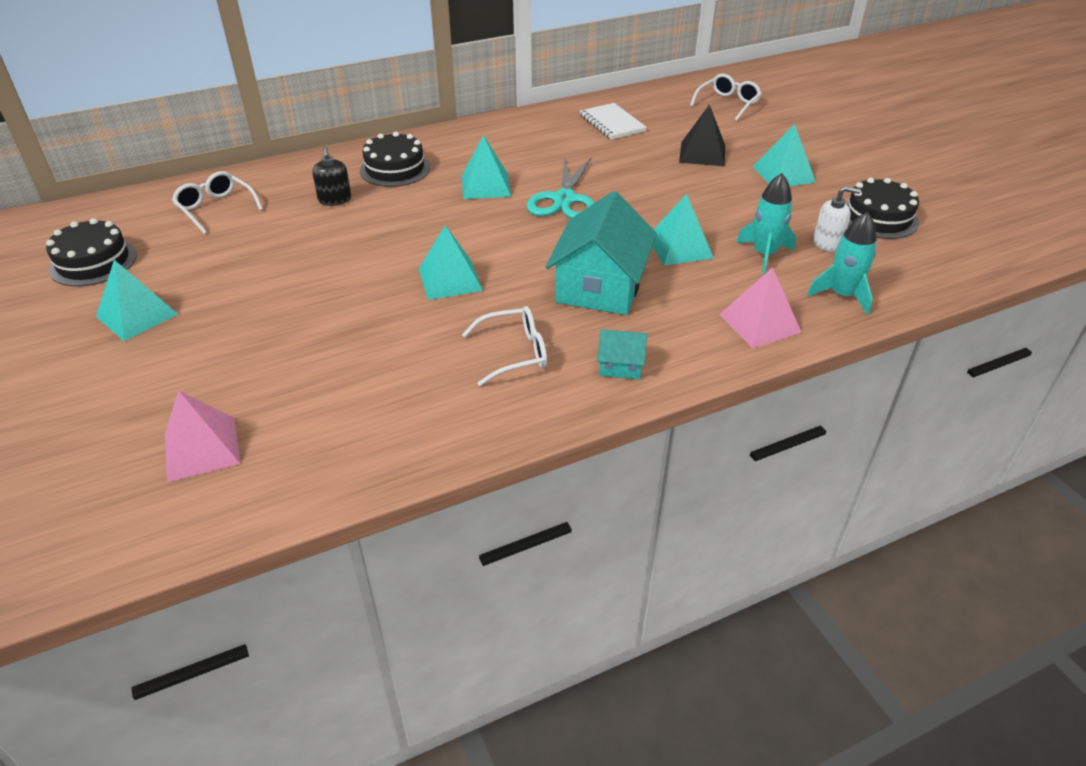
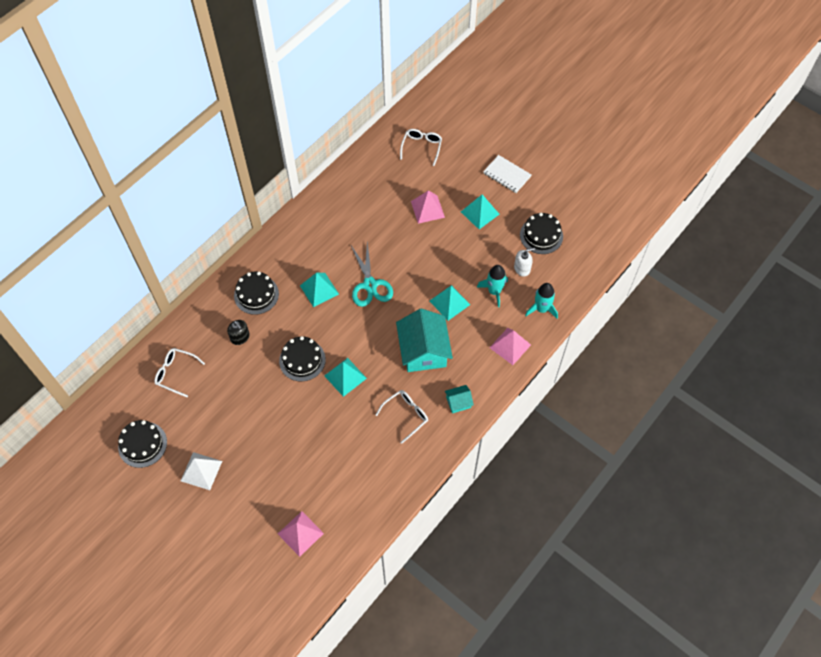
camera: 25 degrees left, 20 degrees up
turquoise pyramid [96,260,178,341] -> white pyramid [181,452,222,490]
white notebook [580,103,647,140] -> white notebook moved to [483,155,531,193]
black pyramid [679,104,725,166] -> pink pyramid [411,190,445,224]
none -> black cake [279,336,326,381]

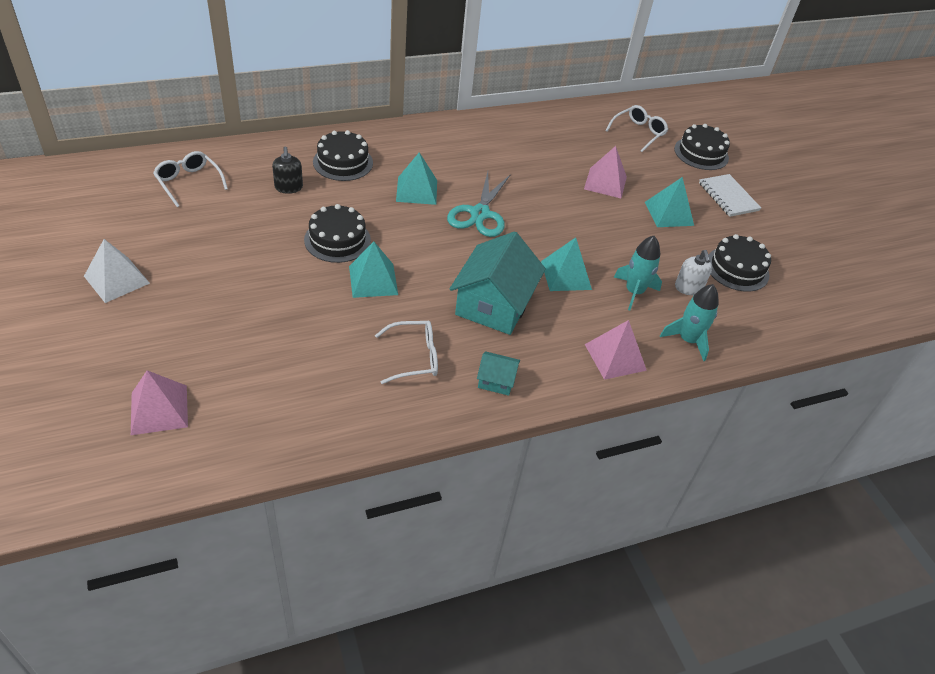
camera: 25 degrees right, 15 degrees down
black cake [118,420,167,468] -> black cake moved to [674,124,730,170]
white soap dispenser [514,247,535,277] -> white soap dispenser turned 75 degrees clockwise [675,250,712,295]

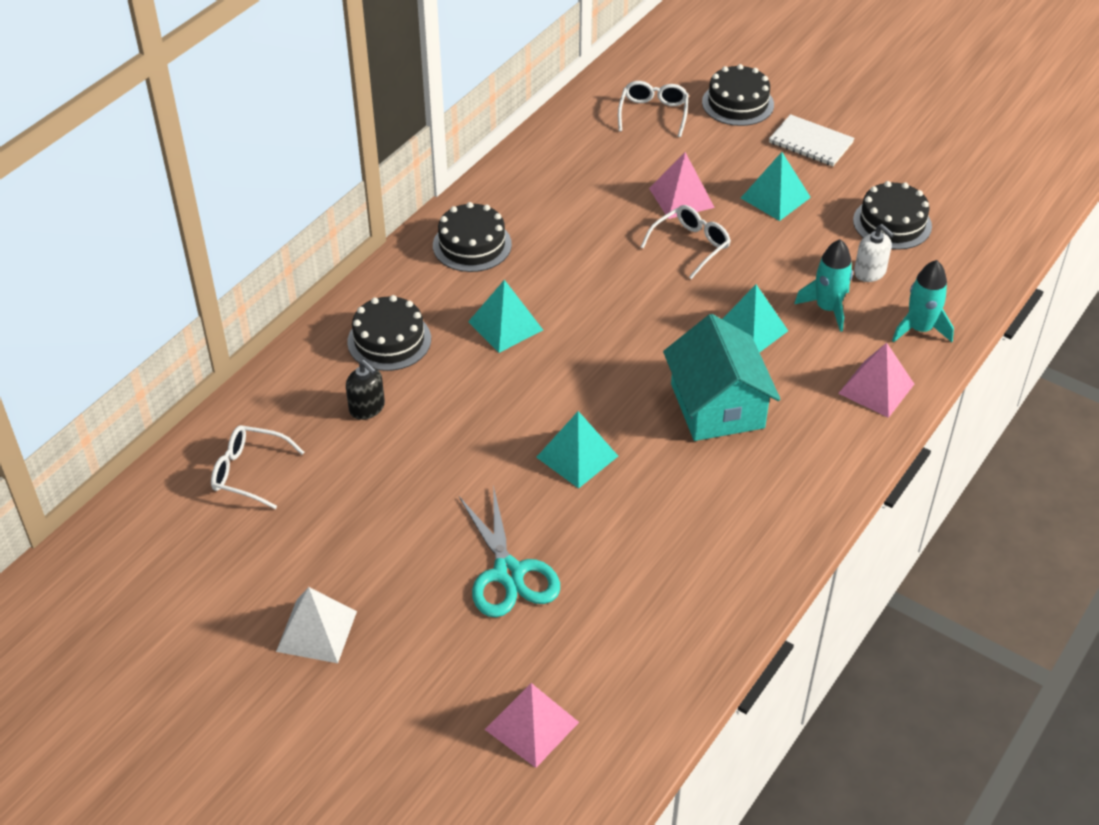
camera: 30 degrees left, 0 degrees up
black cake [304,204,371,263] -> black cake moved to [433,202,512,272]
white glasses [375,320,438,384] -> white glasses moved to [641,205,731,279]
turquoise scissors [447,172,511,237] -> turquoise scissors moved to [459,486,560,617]
turquoise house [477,351,520,396] -> none

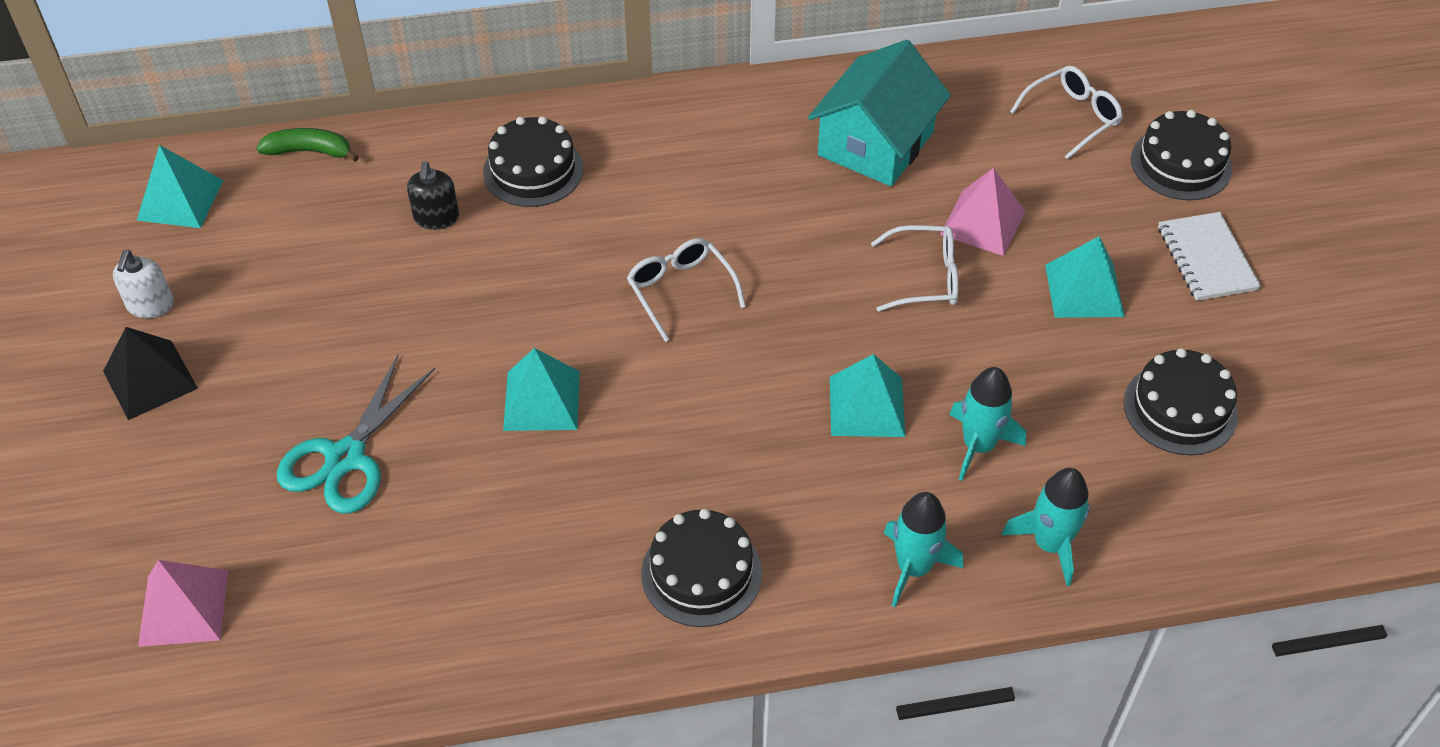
camera: 45 degrees right, 5 degrees up
white glasses [211,425,304,509] -> white glasses moved to [627,238,746,342]
white pyramid [276,587,357,663] -> black pyramid [103,327,198,420]
black cake [433,202,512,272] -> black cake moved to [641,509,762,627]
turquoise pyramid [468,280,543,353] -> turquoise pyramid moved to [137,145,223,228]
turquoise house [663,314,780,441] -> turquoise house moved to [808,40,951,186]
pink pyramid [838,343,914,418] -> turquoise rocket [884,492,963,607]
white soap dispenser [854,224,894,282] -> white soap dispenser moved to [113,250,174,318]
none -> green banana [256,128,359,162]

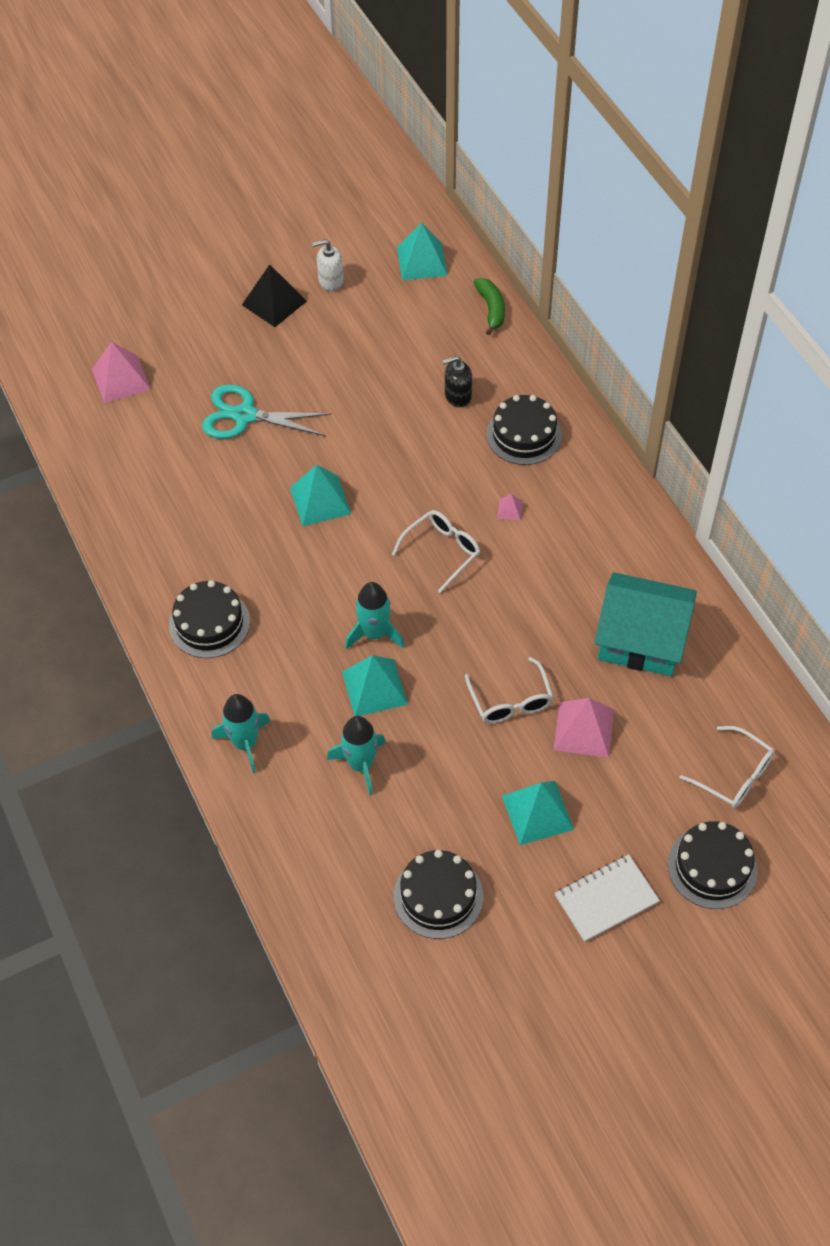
camera: 75 degrees right, 5 degrees up
turquoise rocket [1002,468,1090,586] -> turquoise rocket moved to [345,582,404,650]
none -> pink pyramid [497,494,523,521]

